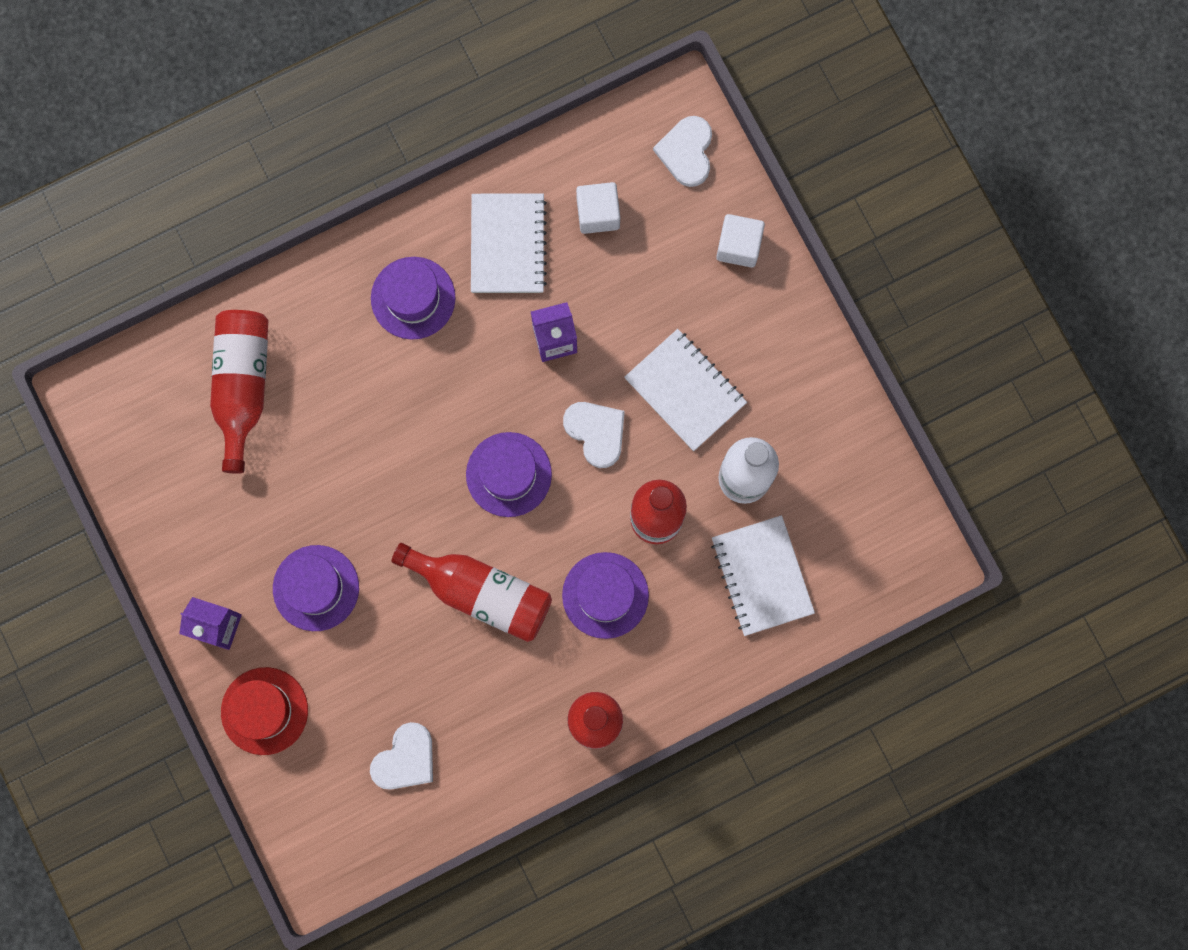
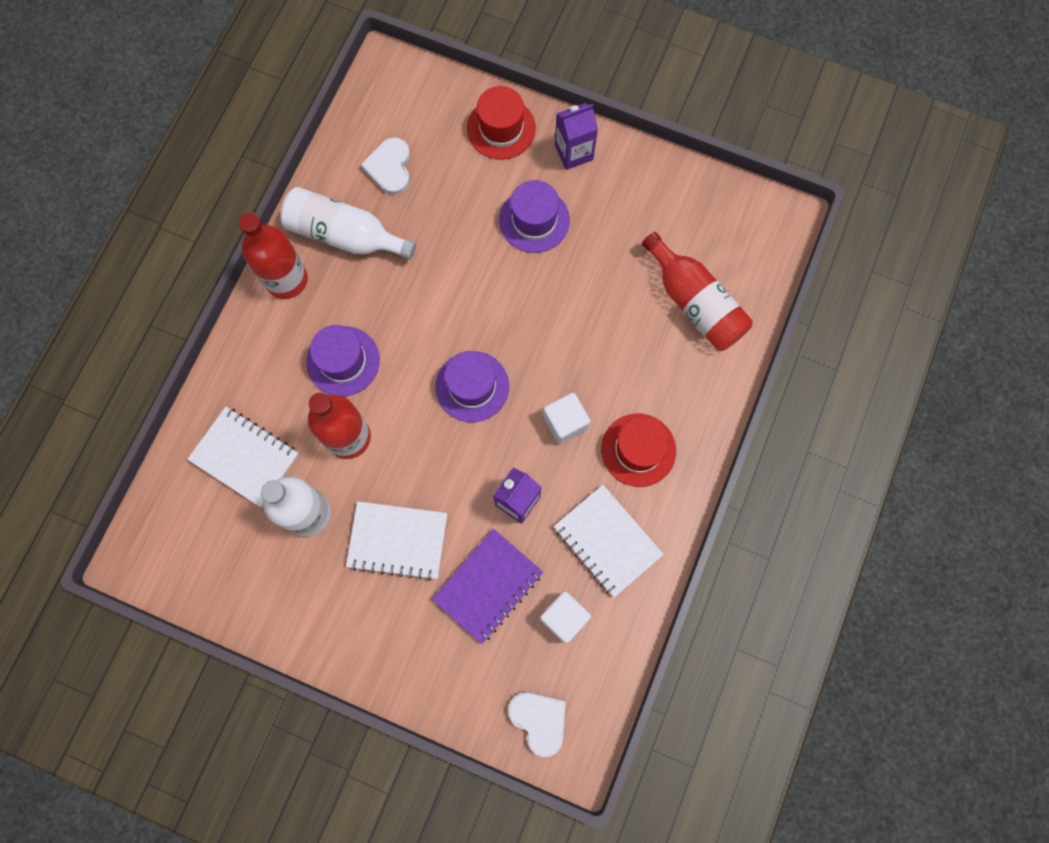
camera: 140 degrees right, 5 degrees down
purple hat [371,257,456,340] -> red hat [601,414,676,487]
red bottle [392,543,552,642] -> none
white heart [563,402,625,468] -> none
white cube [716,214,765,268] -> white cube moved to [543,393,591,444]
none -> white bottle [280,187,416,260]
none -> purple notebook [432,529,543,644]

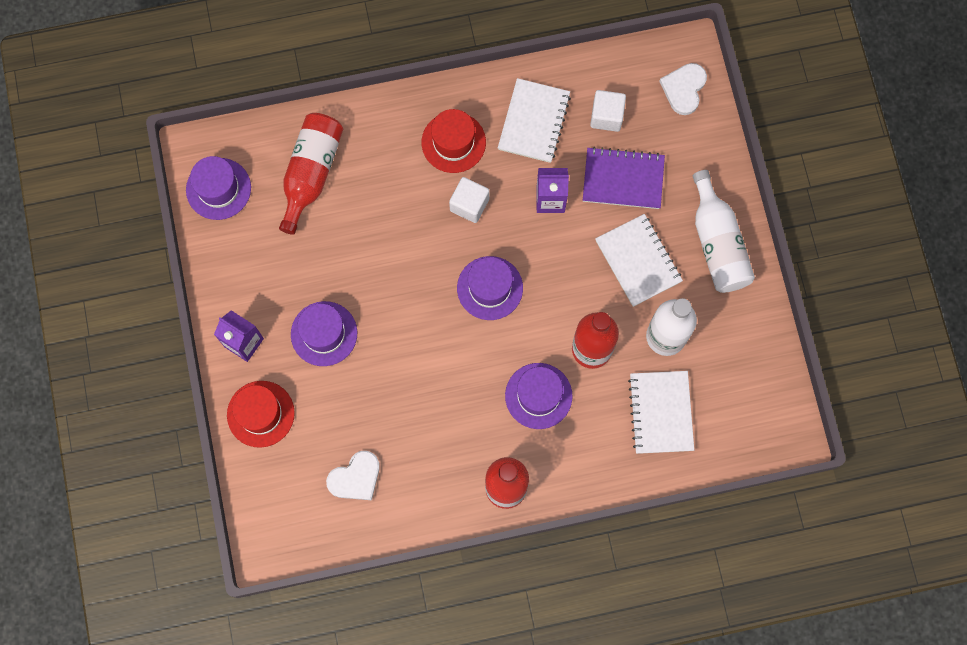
camera: 125 degrees left, 0 degrees up
white bottle [280,187,416,260] -> white bottle moved to [693,170,755,293]
none -> purple hat [186,156,251,220]

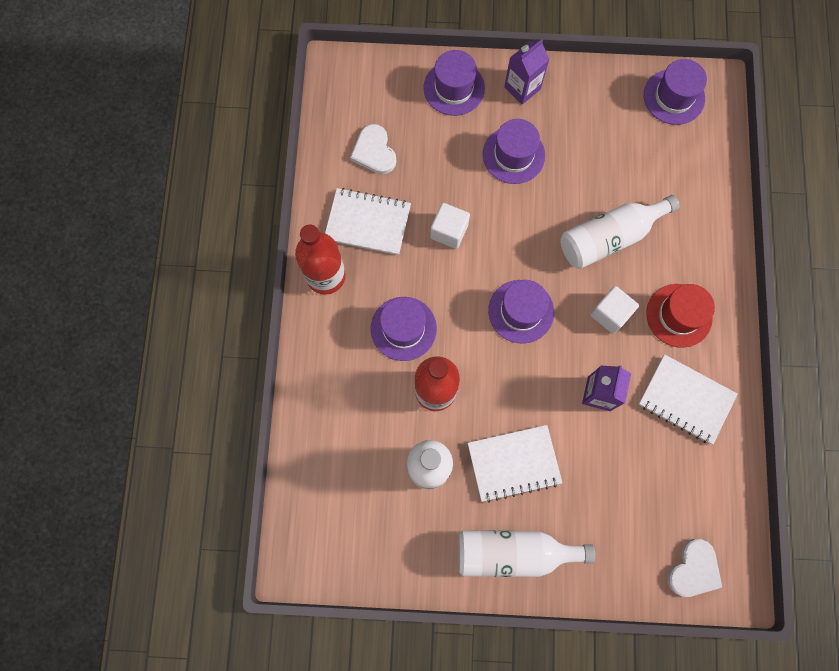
camera: 105 degrees right, 0 degrees up
red hat [227,381,295,448] -> purple hat [423,50,485,116]
red bottle [279,113,343,235] -> none
purple notebook [583,147,665,209] -> none
white cube [590,90,626,132] -> white cube moved to [430,203,470,249]
white notebook [628,371,694,454] -> white notebook moved to [325,188,411,255]
white heart [659,63,707,115] -> white heart turned 90 degrees clockwise [667,539,722,597]
none -> white bottle [560,195,680,269]

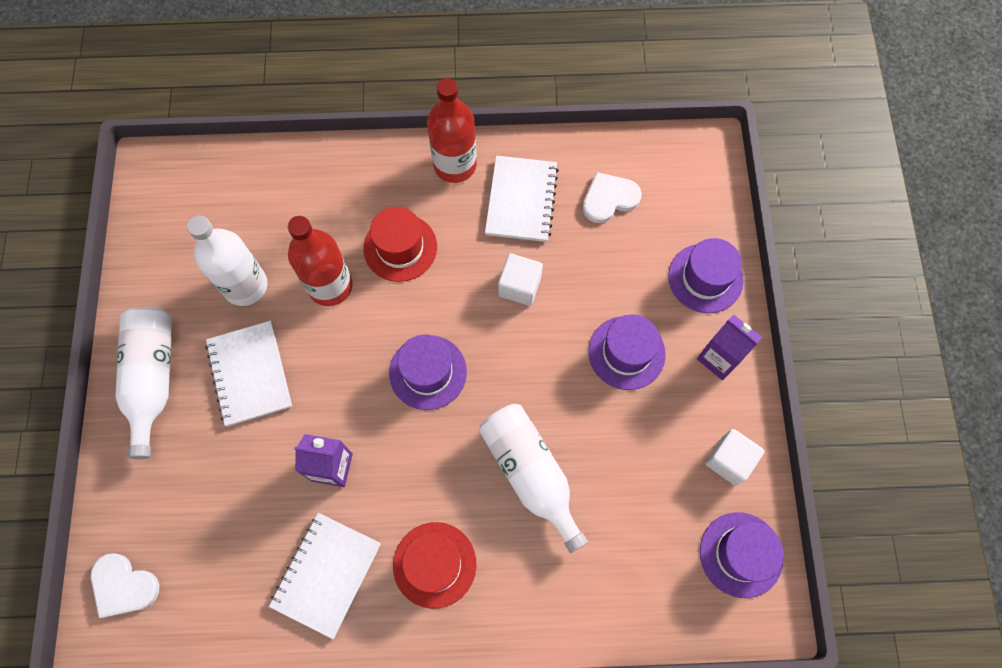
camera: 85 degrees right, 5 degrees down
purple hat [371,297,437,361] -> red hat [363,207,437,282]
white cube [590,286,639,334] -> white cube moved to [705,429,765,486]

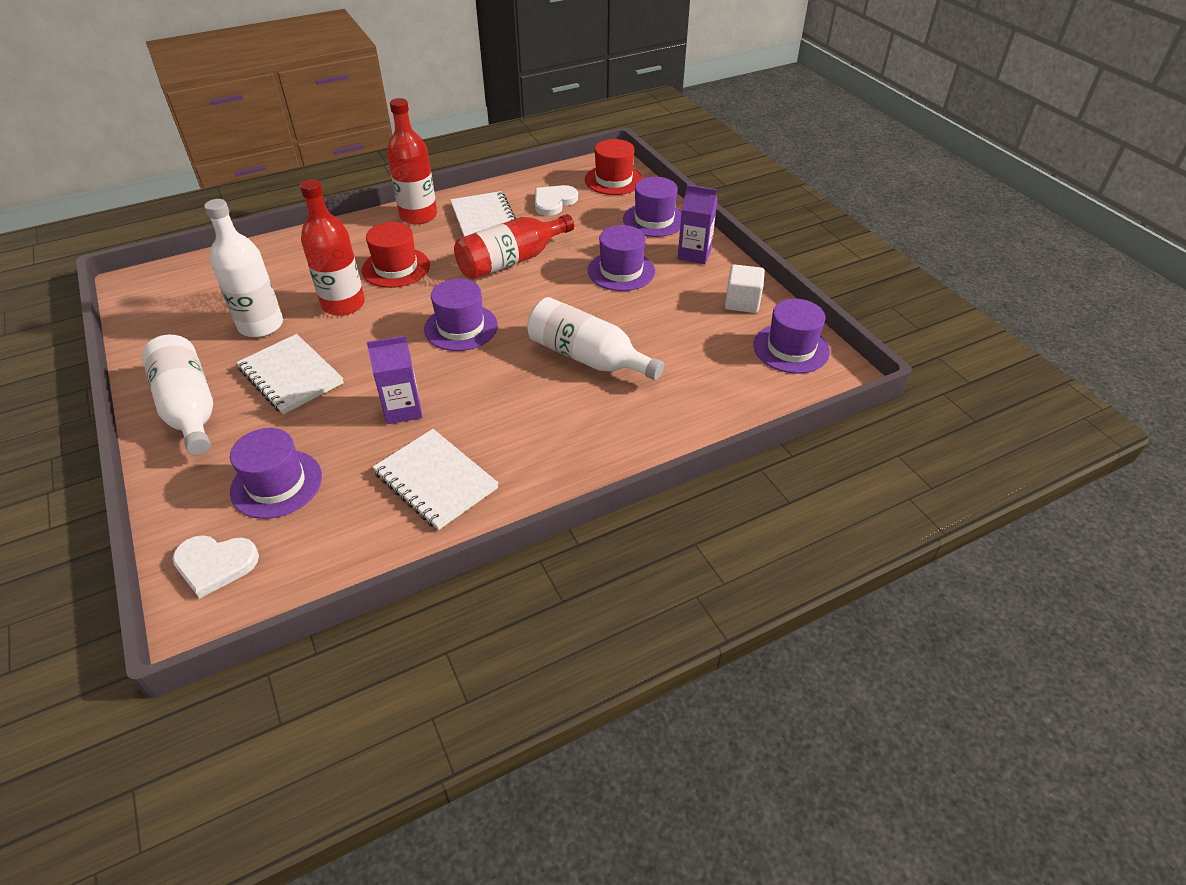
camera: 25 degrees left, 25 degrees down
white notebook [269,513,381,639] -> white notebook turned 45 degrees counterclockwise [373,429,499,530]
red hat [393,522,476,609] -> red hat moved to [585,139,643,195]
white cube [498,254,543,306] -> red bottle [454,214,574,280]
none -> purple hat [230,428,322,519]

